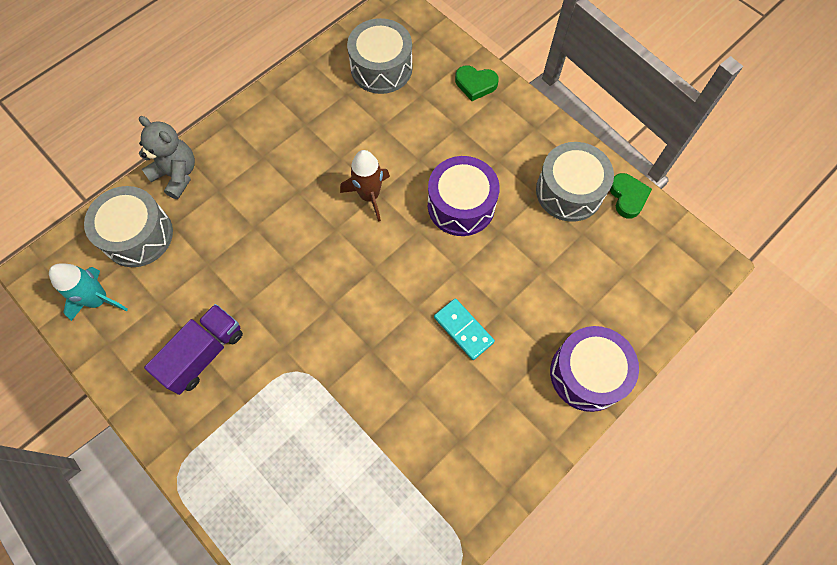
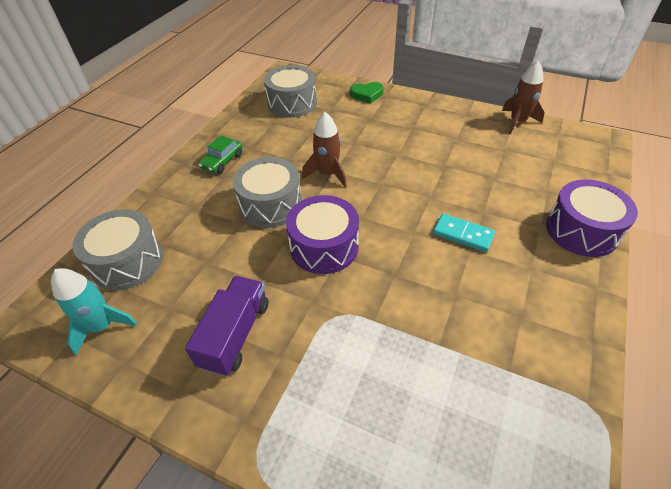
camera: 20 degrees left, 20 degrees down
grey teddy bear [139,116,195,199] -> none
purple drum [428,156,500,236] -> purple drum moved to [286,195,359,274]
grey drum [536,142,614,222] -> grey drum moved to [233,157,302,228]
green heart [610,173,652,218] -> brown rocket [502,60,545,134]
none -> green car [199,135,243,173]

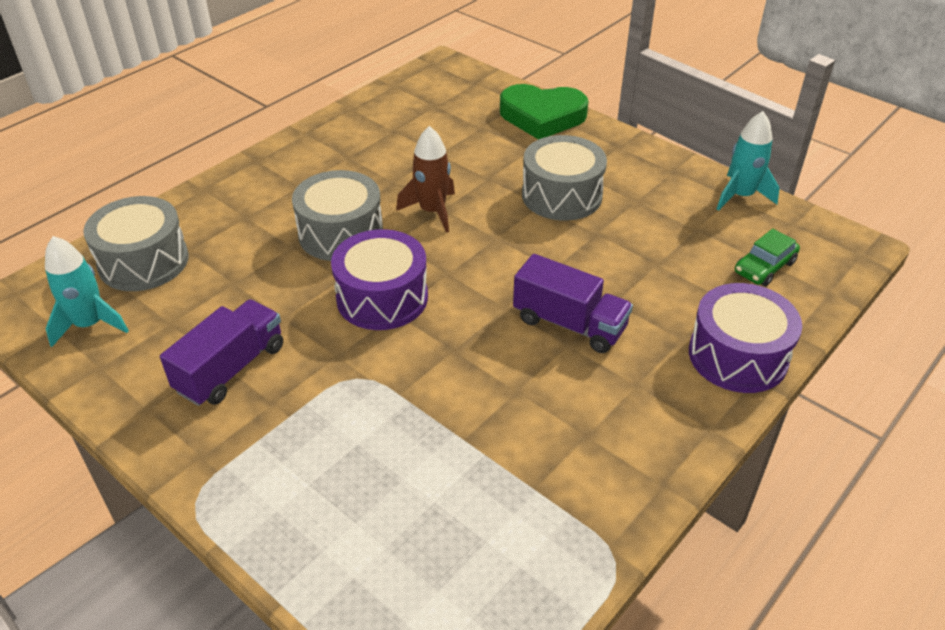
camera: 15 degrees right, 5 degrees down
green car [199,135,243,173] -> green car moved to [735,229,800,286]
grey drum [264,65,317,118] -> grey drum moved to [522,135,607,221]
green heart [350,82,384,104] -> green heart [500,84,588,140], size x1.76
turquoise domino [433,213,495,252] -> purple truck [513,254,633,353]
brown rocket [502,60,545,134] -> turquoise rocket [717,111,780,210]

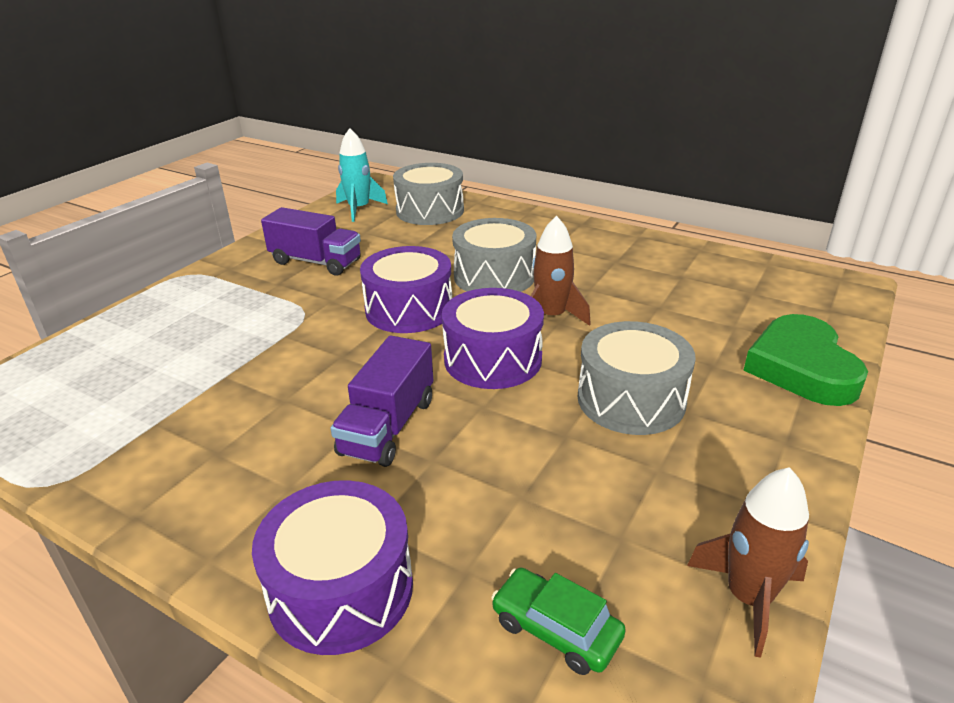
camera: 80 degrees right, 10 degrees down
turquoise rocket [717,111,780,210] -> brown rocket [687,467,809,658]
none -> purple drum [442,288,544,389]

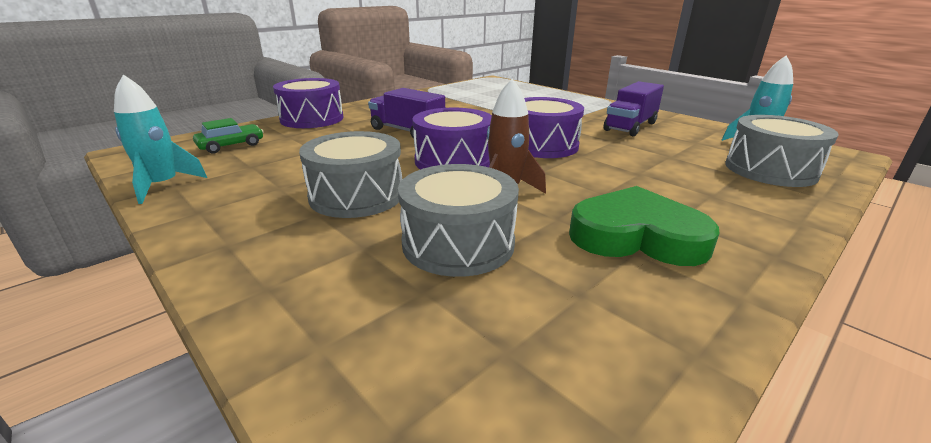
camera: 105 degrees right, 5 degrees down
grey drum [452,218,536,292] -> grey drum moved to [398,164,519,277]
brown rocket [687,467,809,658] -> turquoise rocket [114,74,207,204]
green heart [743,314,868,406] -> green heart moved to [569,186,720,266]

